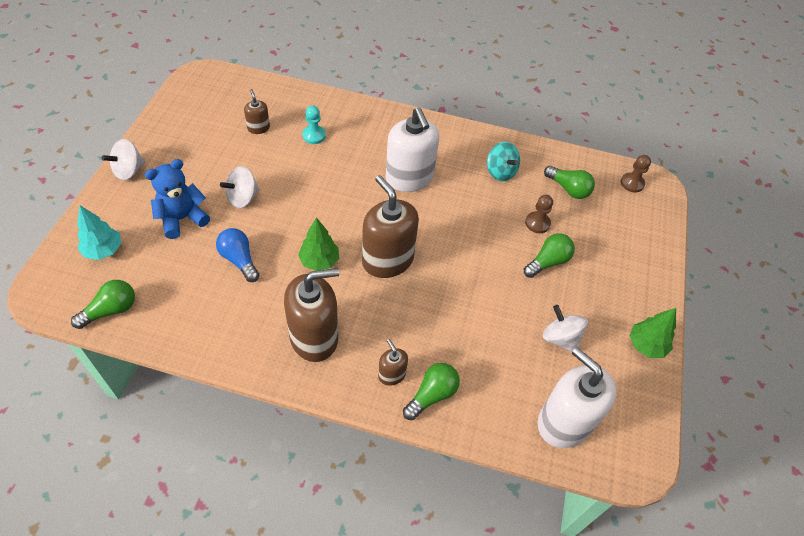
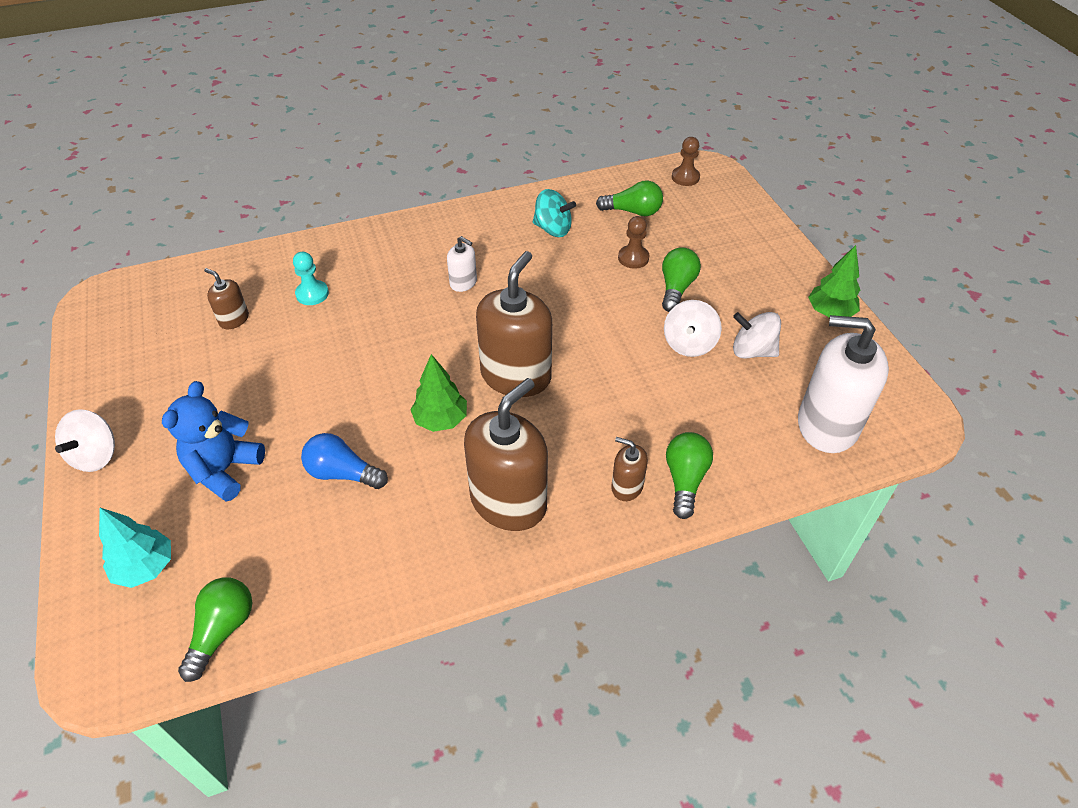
camera: 30 degrees left, 5 degrees down
white spinning top [220,166,259,208] -> white spinning top moved to [664,300,722,357]
brown soap dispenser [362,175,419,278] -> brown soap dispenser turned 90 degrees clockwise [476,251,552,397]
white soap dispenser [385,108,439,192] -> white soap dispenser [447,236,477,292], size x0.47

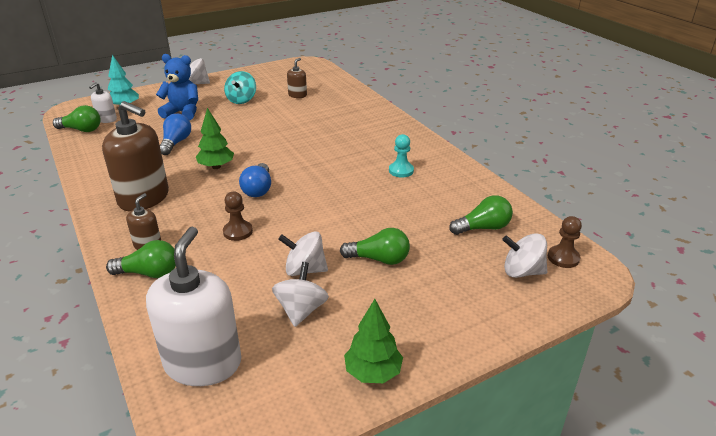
camera: 80 degrees right, 15 degrees down
turquoise pawn [293,252,329,305] -> turquoise pawn moved to [389,134,414,177]
white soap dispenser [447,236,477,292] -> white soap dispenser moved to [89,82,117,123]
brown soap dispenser [476,251,552,397] -> blue light bulb [239,163,271,197]
turquoise spinning top [533,189,576,237] -> turquoise spinning top moved to [224,71,256,104]
green light bulb [596,180,663,216] -> green light bulb turned 105 degrees counterclockwise [449,195,513,235]
brown pawn [618,216,649,269] -> brown pawn moved to [223,192,253,241]
none -> white spinning top [502,233,547,278]

